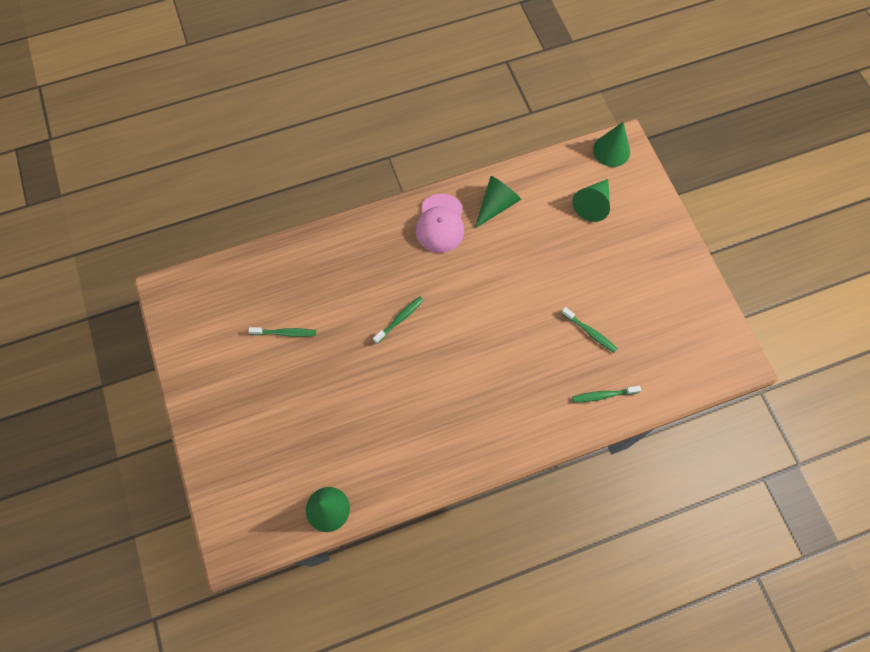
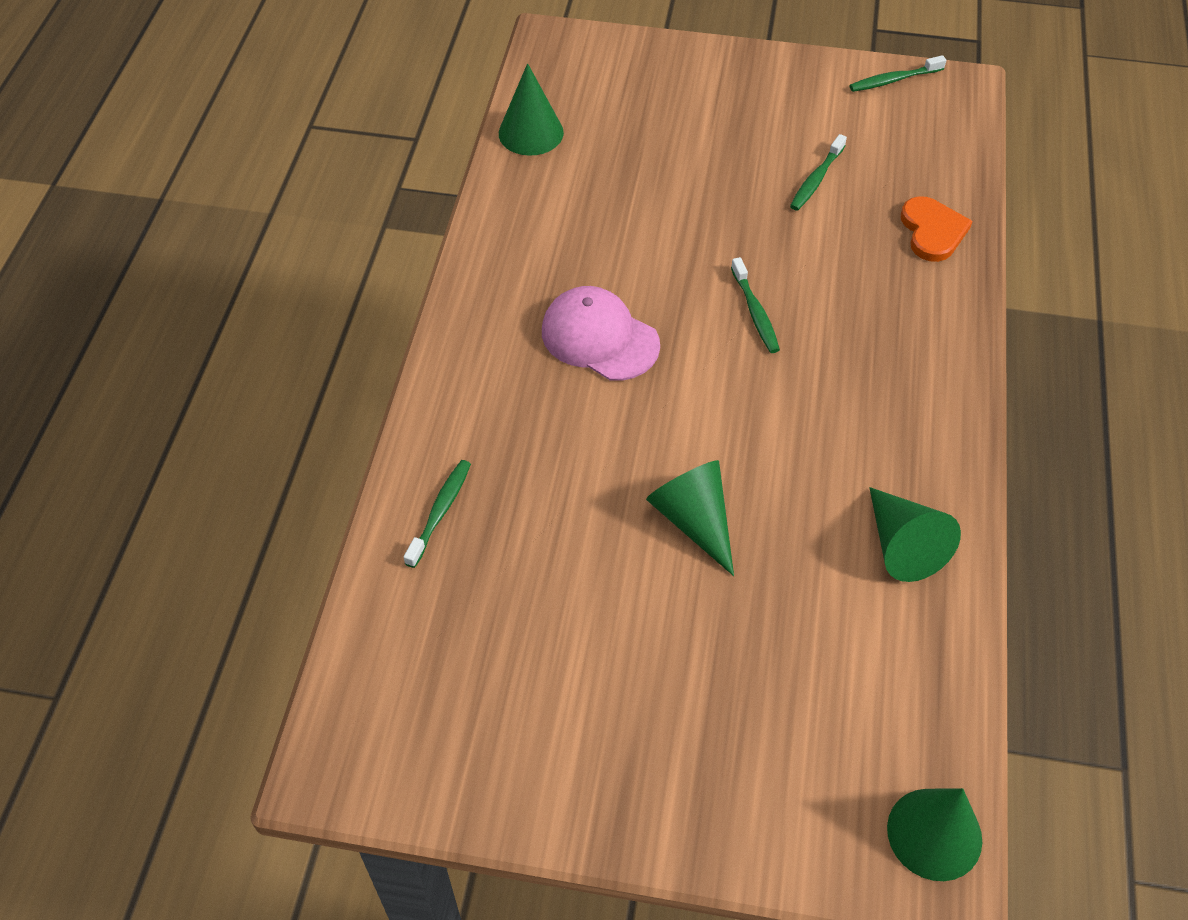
camera: 120 degrees right, 15 degrees down
pink cap [416,194,464,253] -> pink cap moved to [542,286,660,381]
green toothbrush [561,307,617,353] -> green toothbrush moved to [849,55,946,92]
green cone [572,179,610,222] -> green cone moved to [646,460,734,576]
none -> orange heart [901,196,973,262]

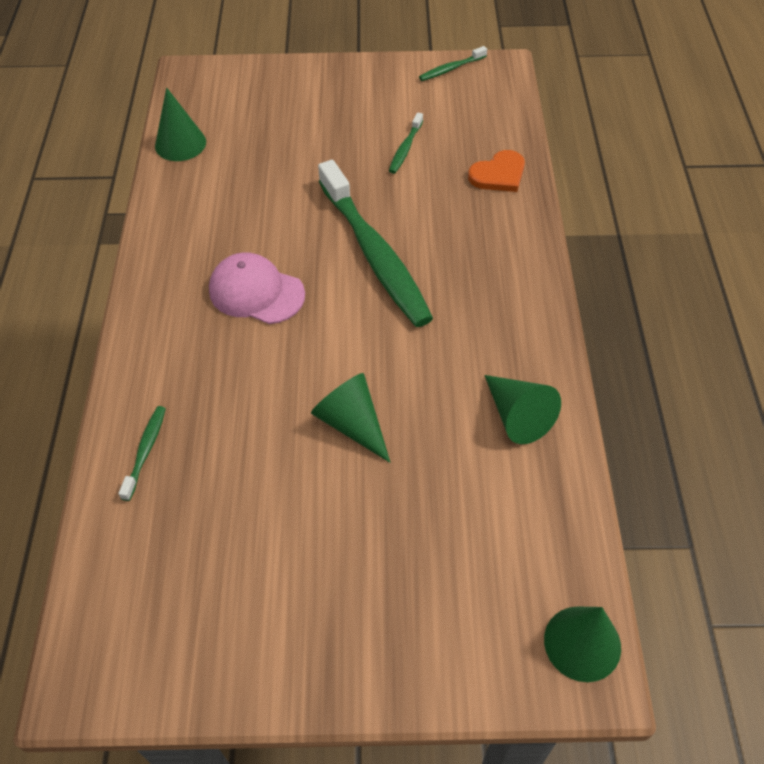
camera: 10 degrees left, 0 degrees up
green toothbrush [731,257,780,353] -> green toothbrush [318,160,433,327], size x2.40
orange heart [901,196,973,262] -> orange heart turned 75 degrees clockwise [468,150,525,192]

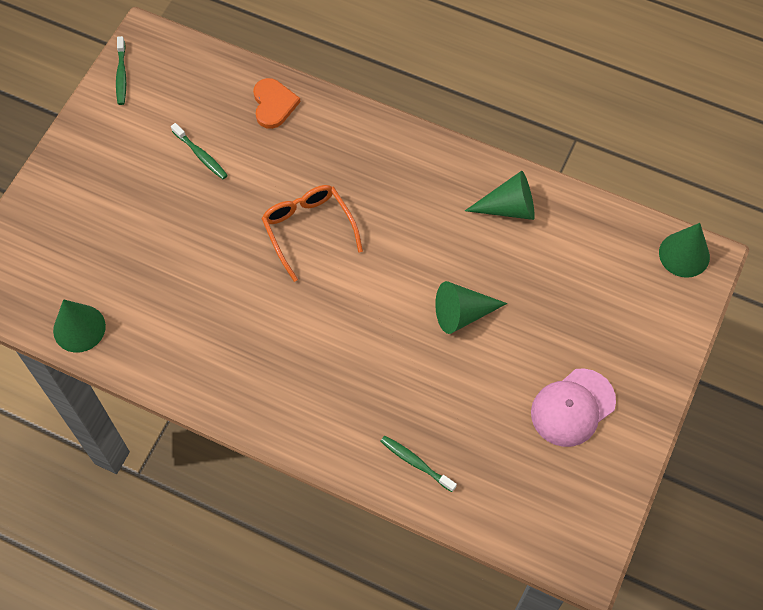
camera: 65 degrees left, 10 degrees up
pink cap [209,252,305,324] -> pink cap moved to [531,368,616,447]
green toothbrush [318,160,433,327] -> orange glasses [261,185,363,282]

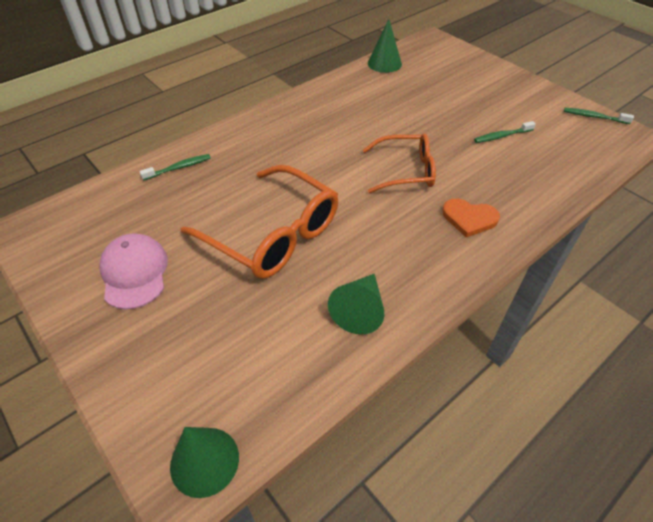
camera: 115 degrees right, 15 degrees down
orange heart [253,78,300,129] -> orange heart moved to [442,198,500,237]
green cone [435,281,507,334] -> orange glasses [181,165,338,279]

